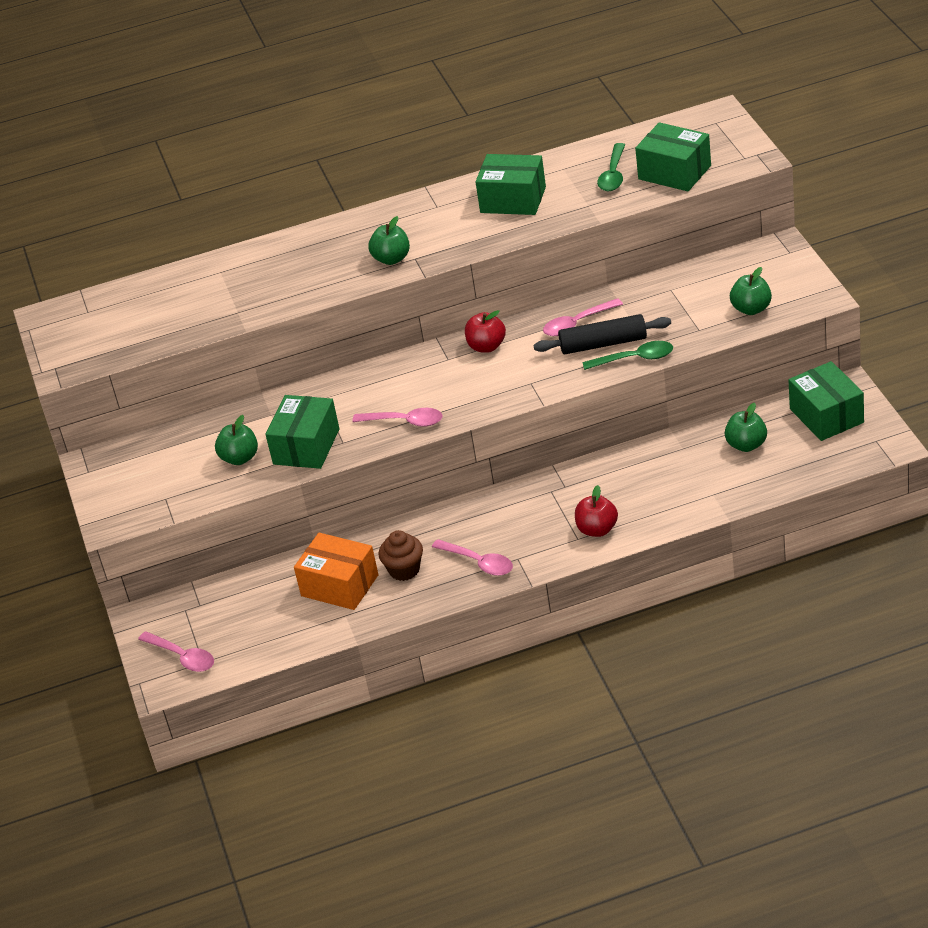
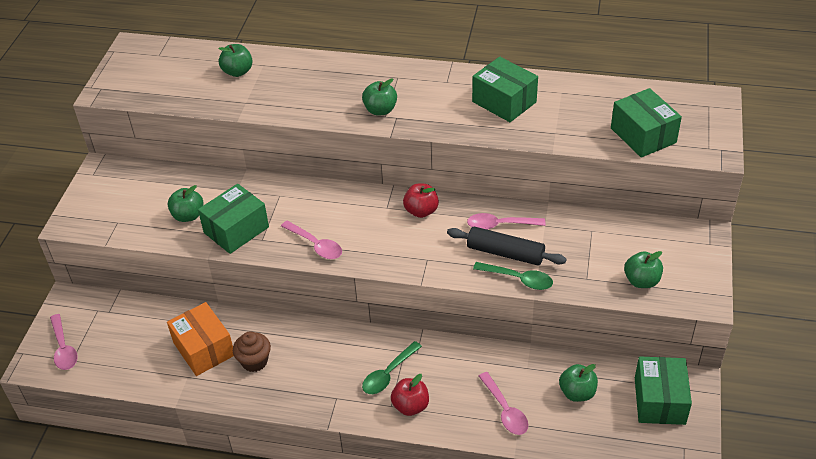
camera: 25 degrees right, 5 degrees up
pink spoon [432,539,513,576] -> pink spoon moved to [479,372,528,435]
green spoon [597,143,625,191] -> green spoon moved to [362,341,422,394]
none -> green apple [218,44,253,77]

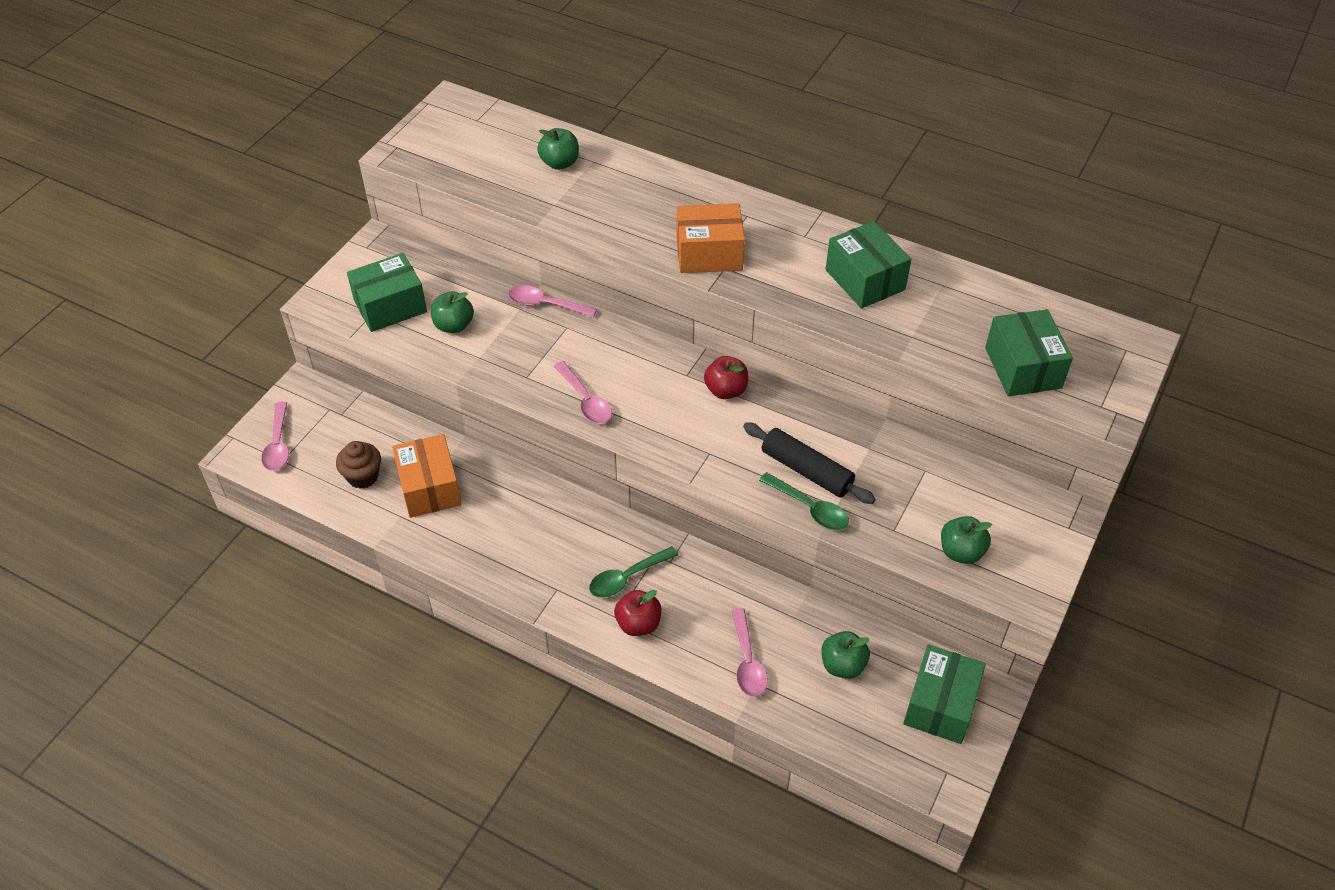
camera: 15 degrees right, 5 degrees up
green box [198,184,269,254] -> green box moved to [347,253,427,332]
brown cupcake [233,331,271,372] -> brown cupcake moved to [336,441,381,489]
green apple [362,78,397,116] -> orange box [677,203,745,273]
pink spoon [467,213,546,230] -> pink spoon moved to [508,285,597,317]

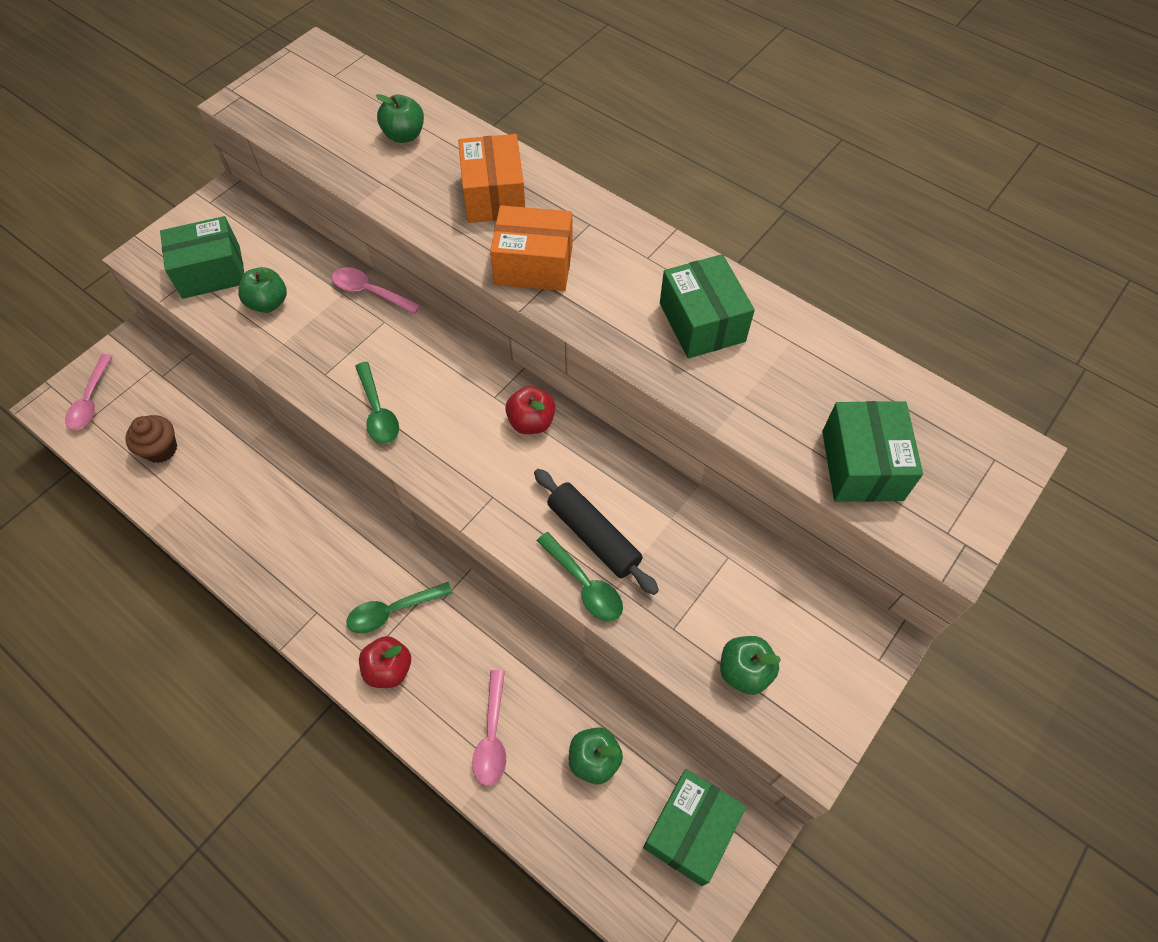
camera: 10 degrees right, 10 degrees up
orange box [392,434,462,518] -> orange box moved to [458,134,525,223]
pink spoon [553,361,612,424] -> green spoon [355,362,399,444]

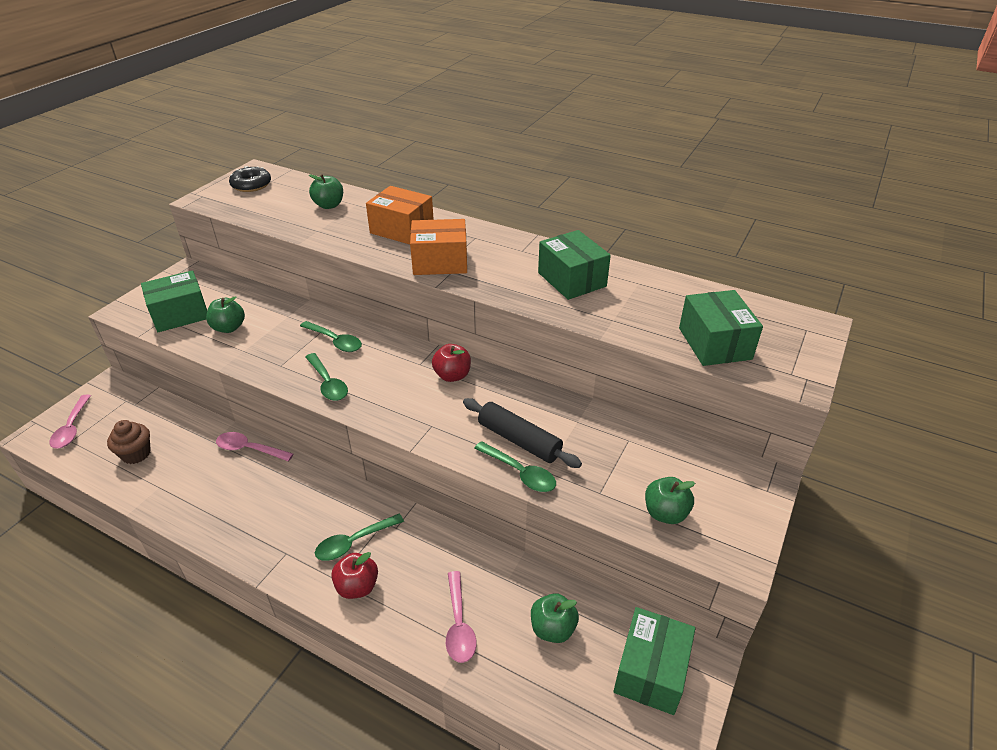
camera: 10 degrees left, 20 degrees down
pink spoon [332,267,421,314] -> pink spoon moved to [216,432,293,461]
orange box [458,134,525,223] -> orange box turned 45 degrees counterclockwise [366,186,434,245]
none -> black donut [229,166,271,192]
none -> green spoon [300,321,362,352]

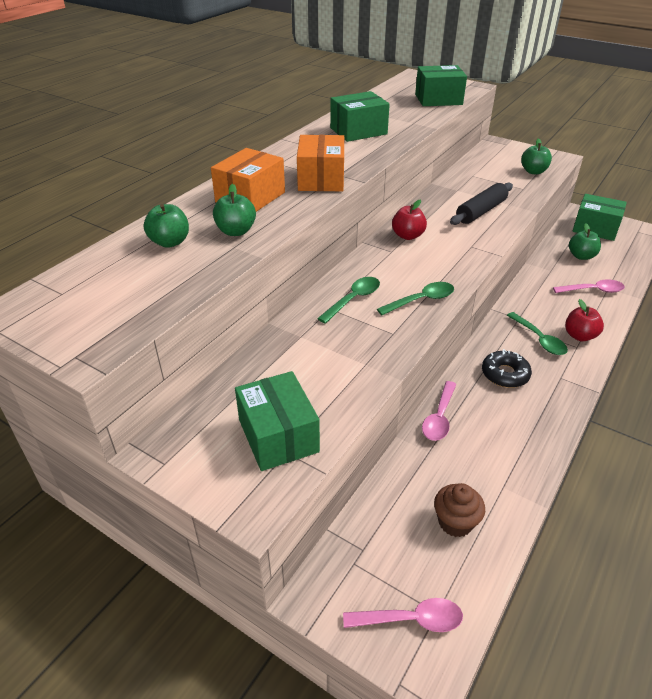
camera: 85 degrees left, 0 degrees up
green apple [206,296,245,333] -> green apple moved to [213,184,256,236]
black donut [229,166,271,192] -> black donut moved to [482,349,532,388]
green spoon [474,441,556,492] -> none

